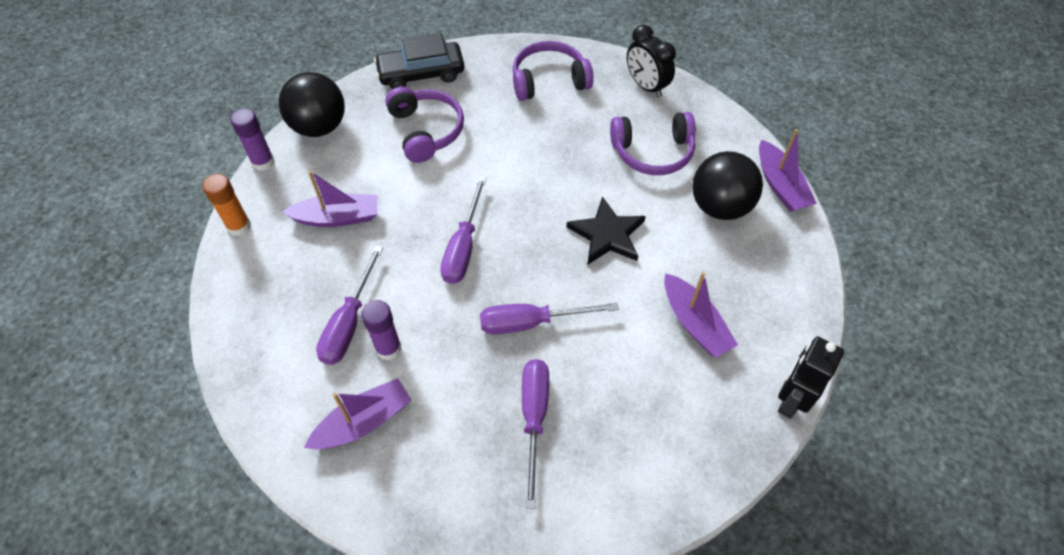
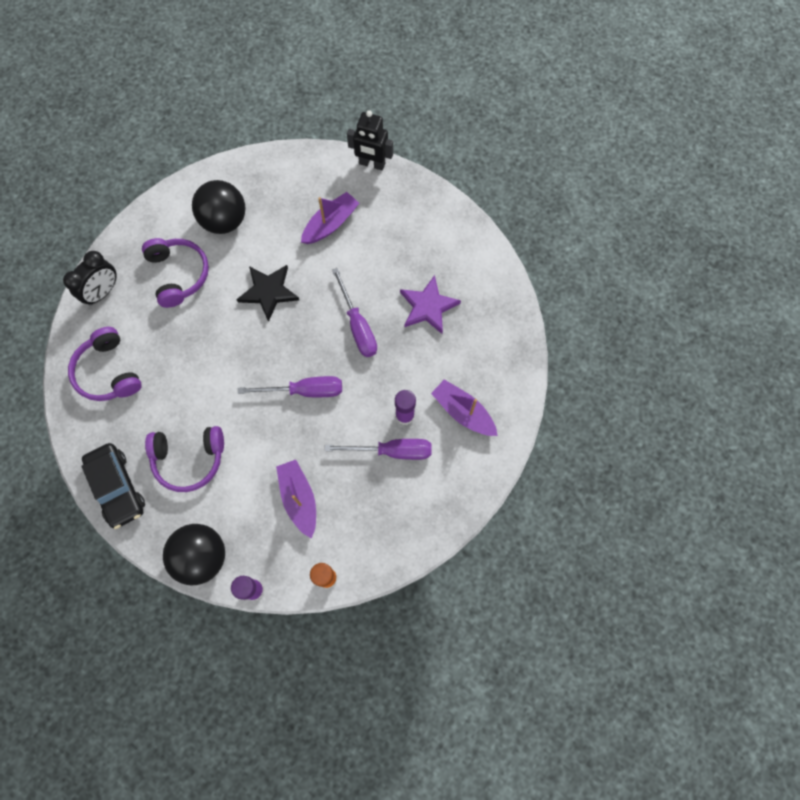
camera: 105 degrees left, 15 degrees up
purple headphones [385,87,464,163] -> purple headphones turned 150 degrees counterclockwise [145,426,224,492]
purple screwdriver [522,359,549,508] -> purple star [400,275,461,334]
purple boat [759,129,817,212] -> none

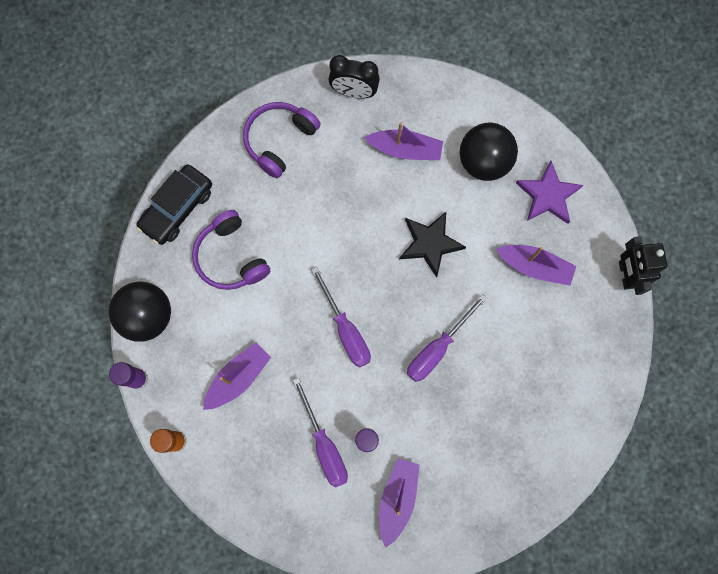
camera: 65 degrees right, 5 degrees up
purple headphones [142,238,209,308] -> purple boat [364,123,443,160]
purple star [400,275,461,334] -> purple star moved to [516,161,583,224]

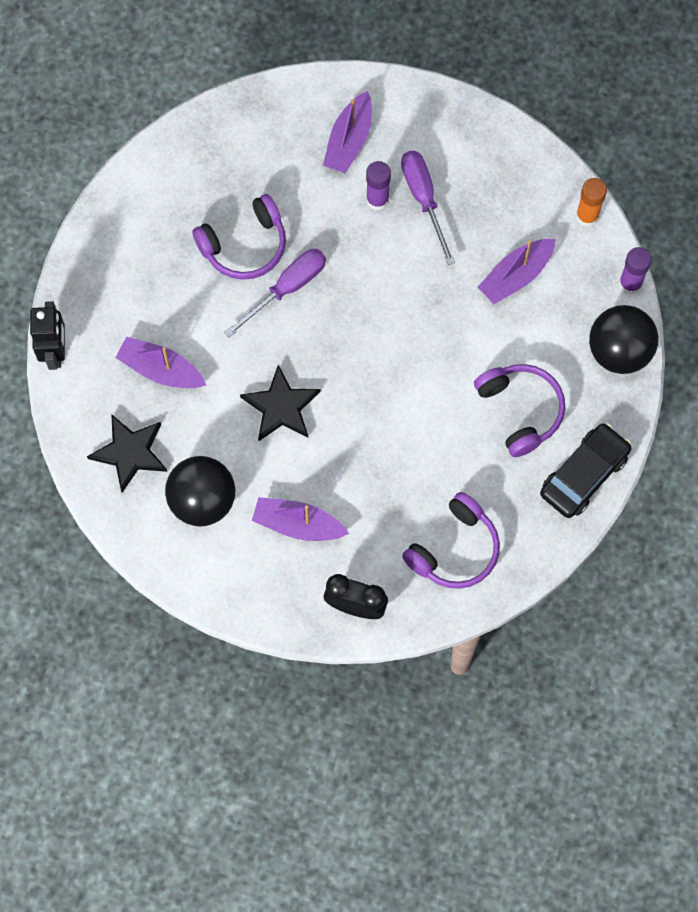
camera: 175 degrees left, 5 degrees down
purple screwdriver [311,266,371,368] -> none
purple star [516,161,583,224] -> black star [87,414,167,493]
none -> purple headphones [192,194,286,280]

